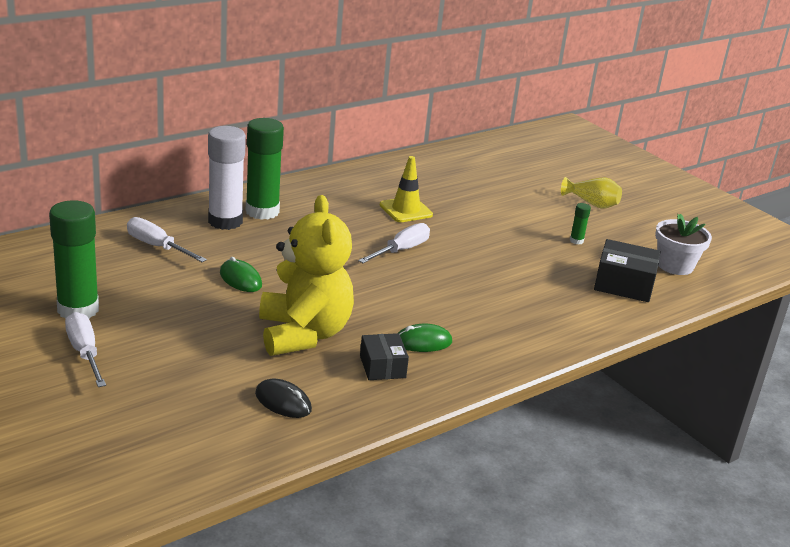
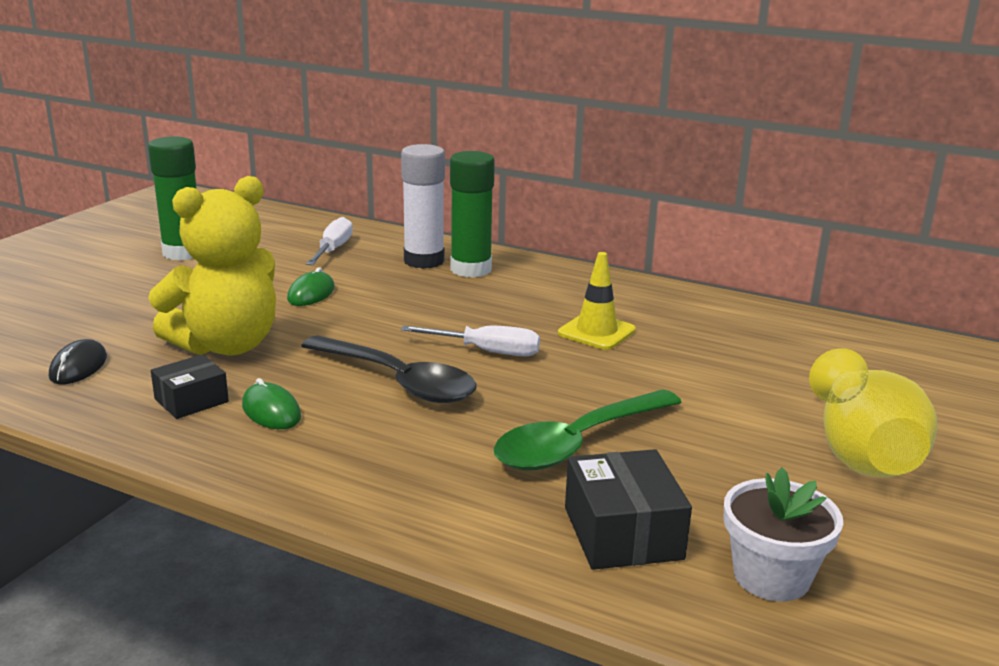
camera: 65 degrees right, 5 degrees down
white screwdriver [65,312,106,387] -> none
yellow vase [561,177,622,209] -> yellow vase [809,348,938,478], size x1.76
green glue stick [570,203,591,244] -> none
none -> black spoon [301,335,477,403]
none -> green spoon [494,389,681,470]

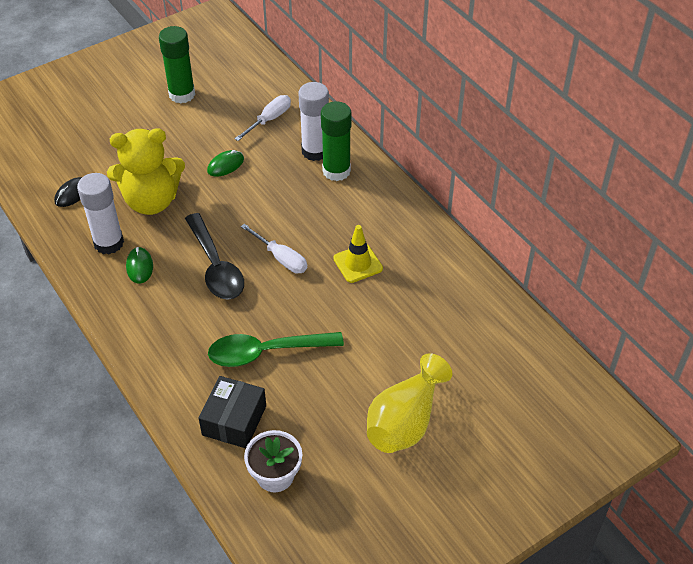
camera: 30 degrees right, 25 degrees up
black box [151,354,229,419] -> white glue stick [77,173,124,254]

